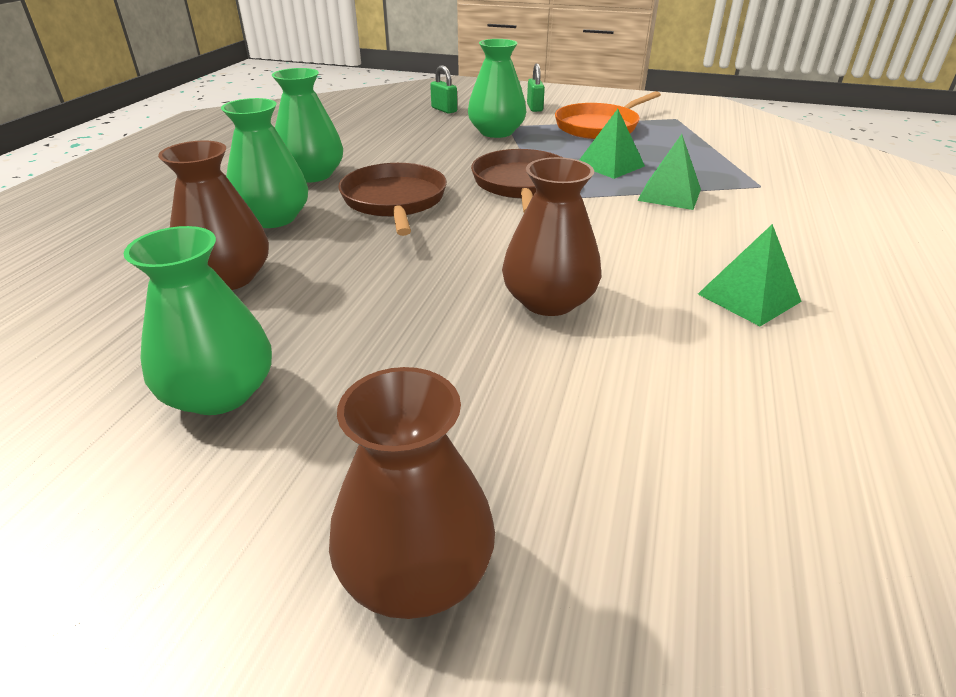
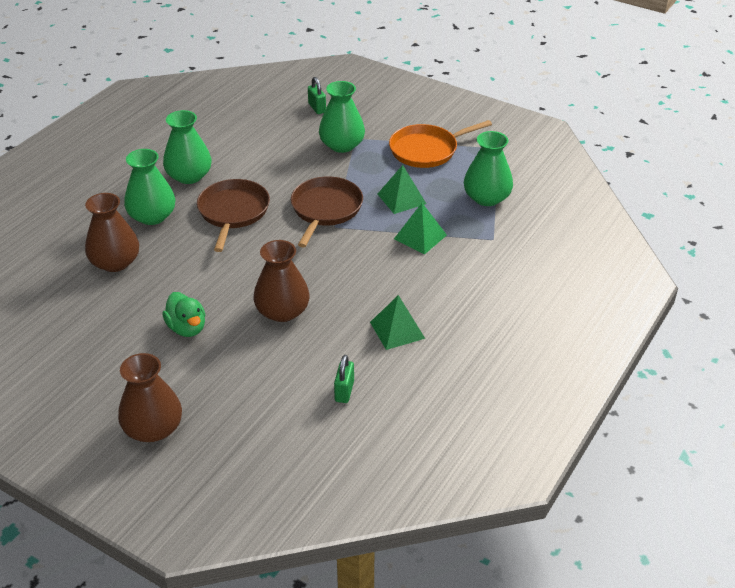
camera: 15 degrees right, 5 degrees up
green vase [123,226,272,415] -> green vase moved to [464,131,513,206]
green padlock [527,64,545,112] -> green padlock moved to [334,355,354,403]
none -> green duck [162,292,205,337]

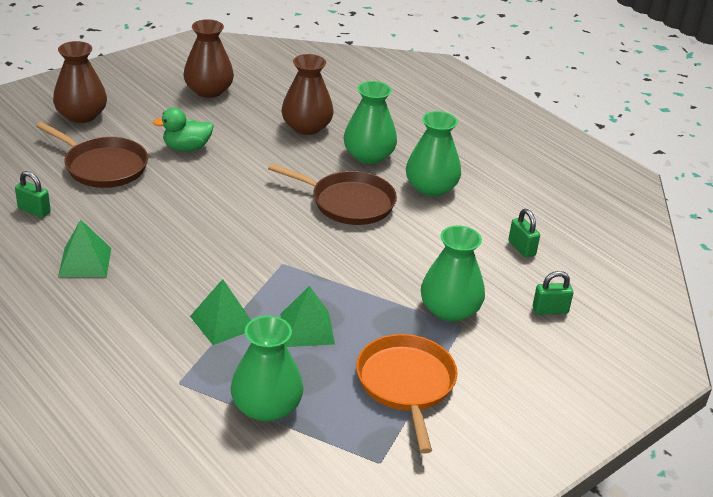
camera: 105 degrees right, 5 degrees down
brown vase [253,240,310,322] -> brown vase moved to [183,19,234,98]
brown pan [291,177,363,248] -> brown pan moved to [36,122,148,188]
none -> green padlock [508,209,540,258]

